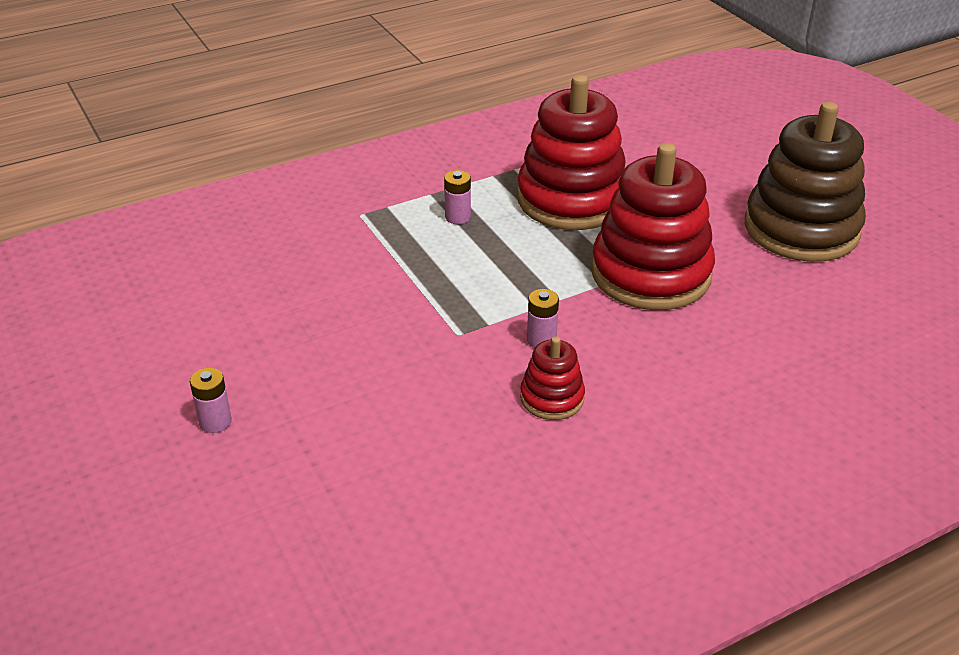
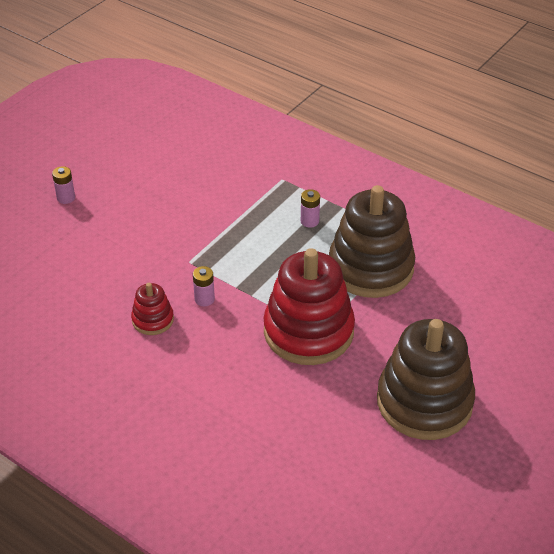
camera: 65 degrees right, 5 degrees up
red stacking toy [517,75,626,230] -> brown stacking toy [329,185,415,298]

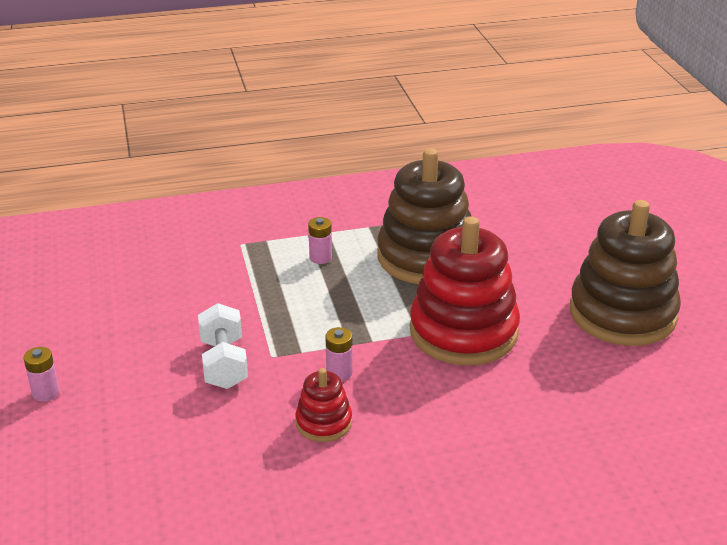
camera: 50 degrees left, 10 degrees down
none -> white dumbbell [198,303,248,389]

